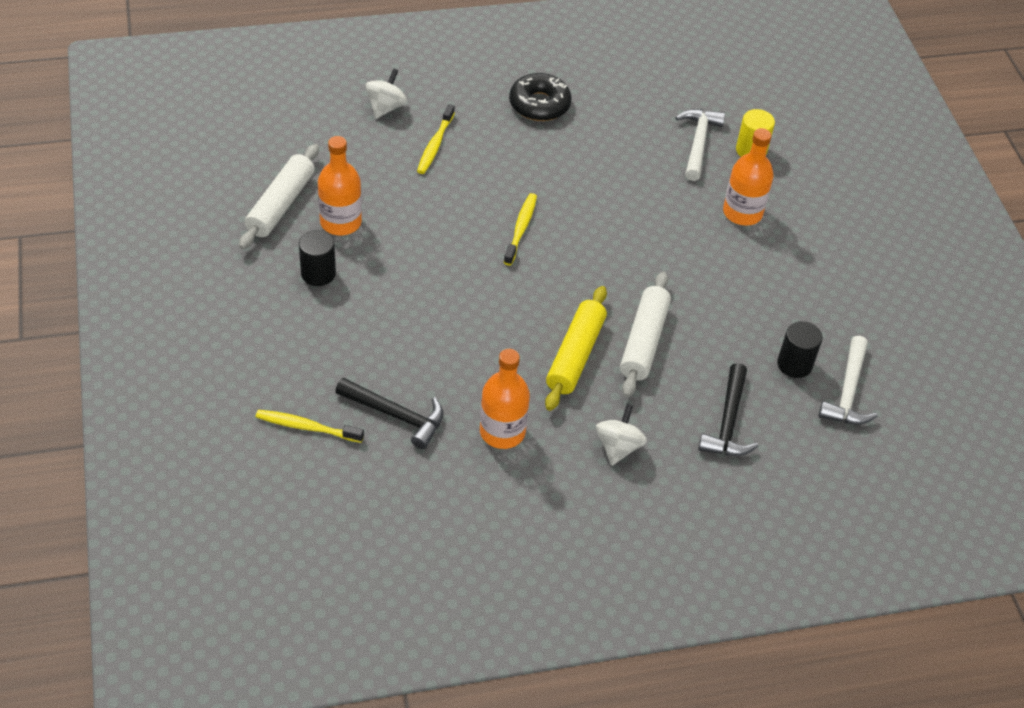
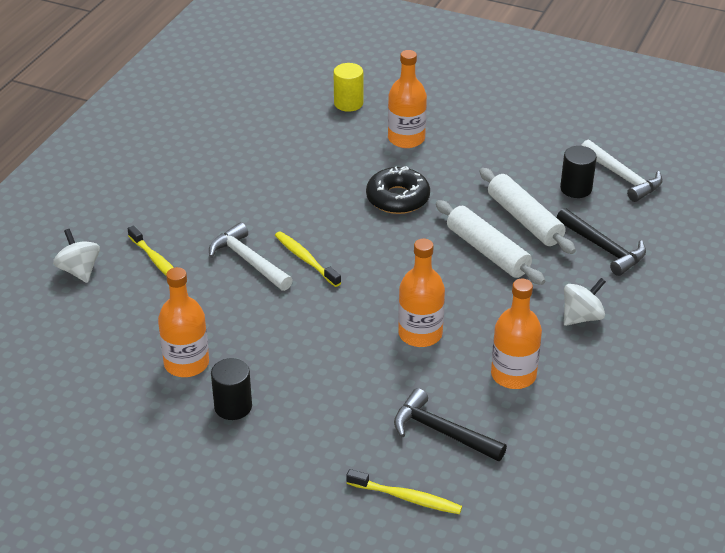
camera: 50 degrees left, 10 degrees down
white rolling pin [239,144,319,250] -> white rolling pin moved to [480,168,576,254]
yellow toothbrush [256,410,364,443] -> yellow toothbrush turned 120 degrees counterclockwise [346,469,462,514]
black hammer [335,378,443,449] -> black hammer turned 120 degrees counterclockwise [394,388,507,461]
black donut [509,73,572,121] -> black donut moved to [366,166,430,214]
yellow rolling pin [545,286,607,411] -> none
white spinning top [596,404,647,466] -> white spinning top turned 90 degrees clockwise [564,278,606,326]
white hammer [675,109,725,181] -> white hammer moved to [209,222,293,291]
none -> orange bottle [398,239,445,347]

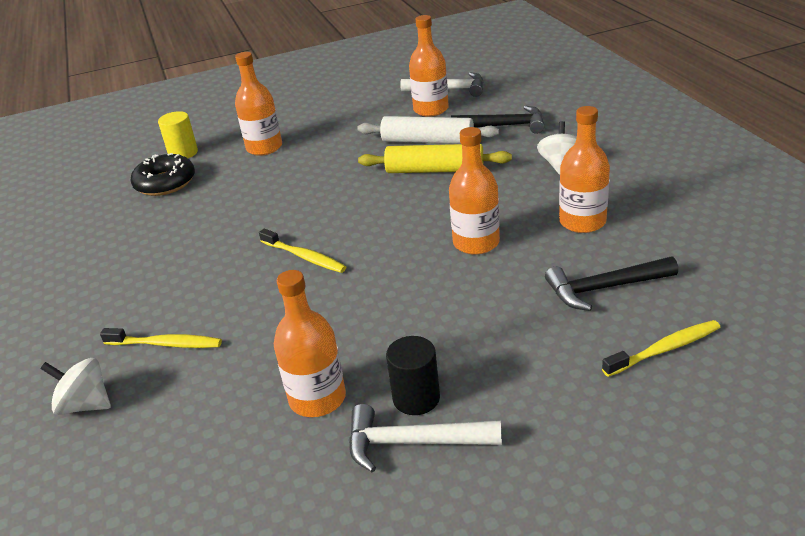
camera: 40 degrees left, 5 degrees down
white hammer [209,222,293,291] -> white hammer moved to [349,404,502,473]
yellow toothbrush [275,231,341,287] -> yellow toothbrush turned 150 degrees counterclockwise [259,229,347,273]
black donut [366,166,430,214] -> black donut moved to [130,153,195,196]
white rolling pin [436,200,545,285] -> yellow rolling pin [358,144,512,173]
black cylinder [560,146,597,198] -> orange bottle [409,15,449,117]

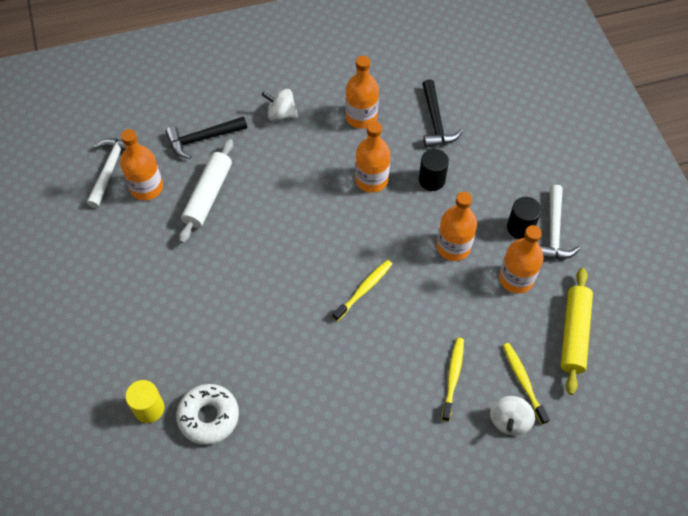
camera: 90 degrees left, 25 degrees up
black donut [130,153,195,196] -> white donut [176,384,239,445]
orange bottle [235,52,282,156] -> orange bottle moved to [437,192,477,261]
yellow rolling pin [358,144,512,173] -> yellow rolling pin moved to [561,268,593,395]
black hammer [451,106,545,134] -> black hammer turned 120 degrees counterclockwise [165,116,247,159]
yellow toothbrush [602,320,720,377] -> yellow toothbrush moved to [503,343,550,425]
none -> black cylinder [419,149,449,191]

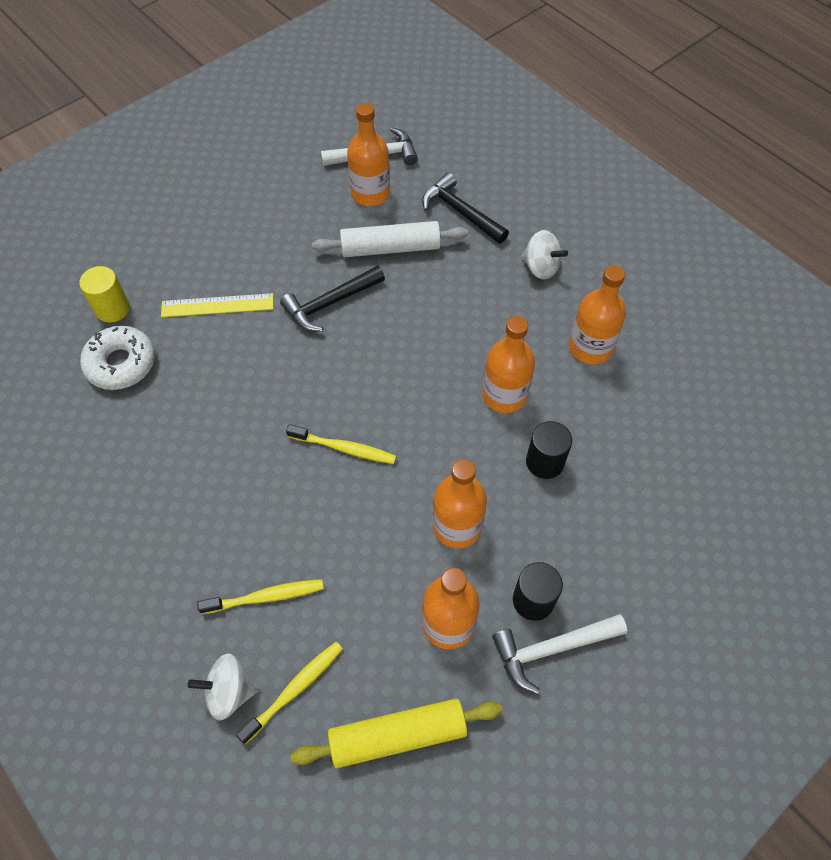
camera: 65 degrees right, 0 degrees up
white spinning top [262,89,298,121] -> white spinning top turned 135 degrees clockwise [521,230,568,280]
black hammer [422,79,463,148] -> black hammer moved to [280,266,385,332]
none -> yellow ruler [161,293,273,317]

